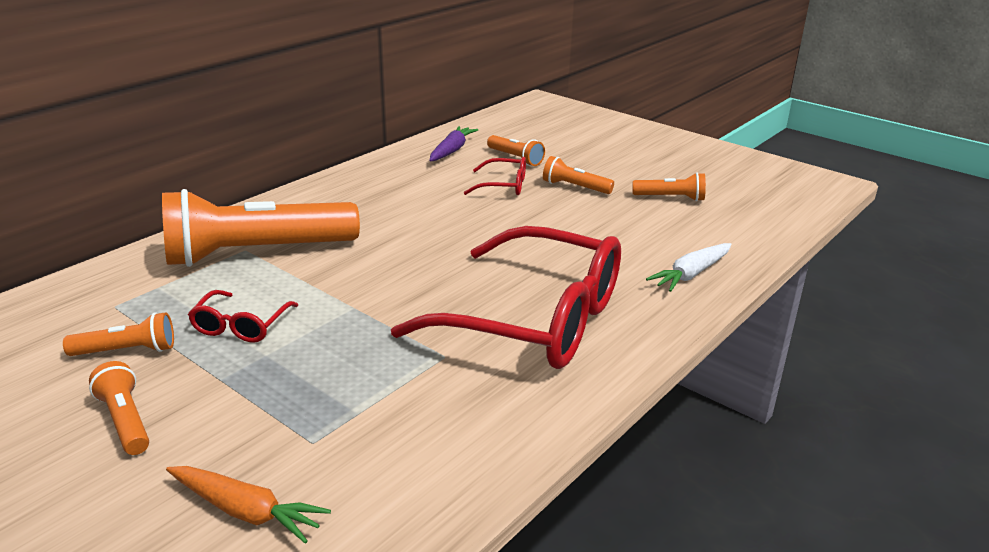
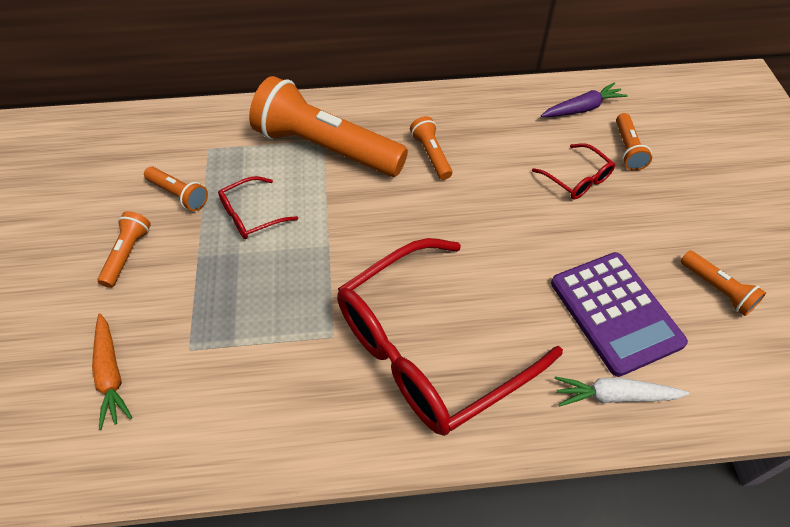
camera: 45 degrees right, 25 degrees up
red glasses [391,226,621,369] -> red glasses turned 75 degrees clockwise [337,238,563,436]
orange flashlight [543,156,614,194] -> orange flashlight moved to [410,116,452,180]
none -> purple calculator [551,252,688,377]

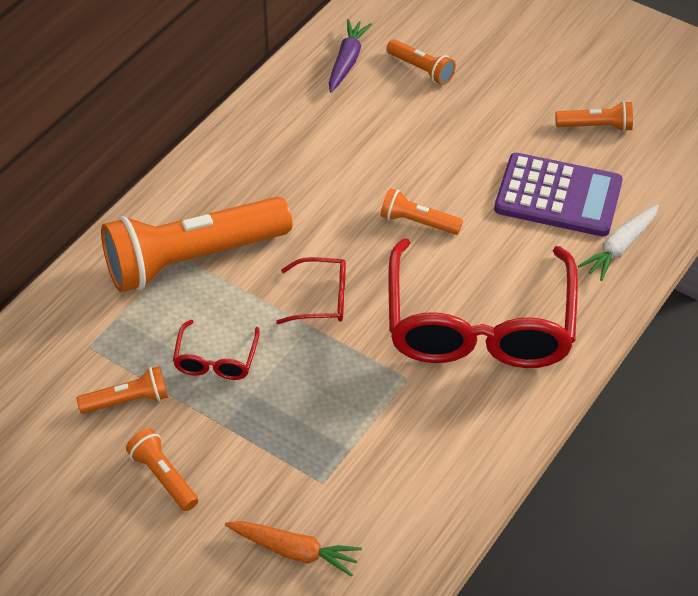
camera: 50 degrees left, 5 degrees down
orange flashlight [410,116,452,180] -> orange flashlight moved to [381,188,463,235]
red glasses [532,143,615,200] -> red glasses moved to [276,257,346,324]

